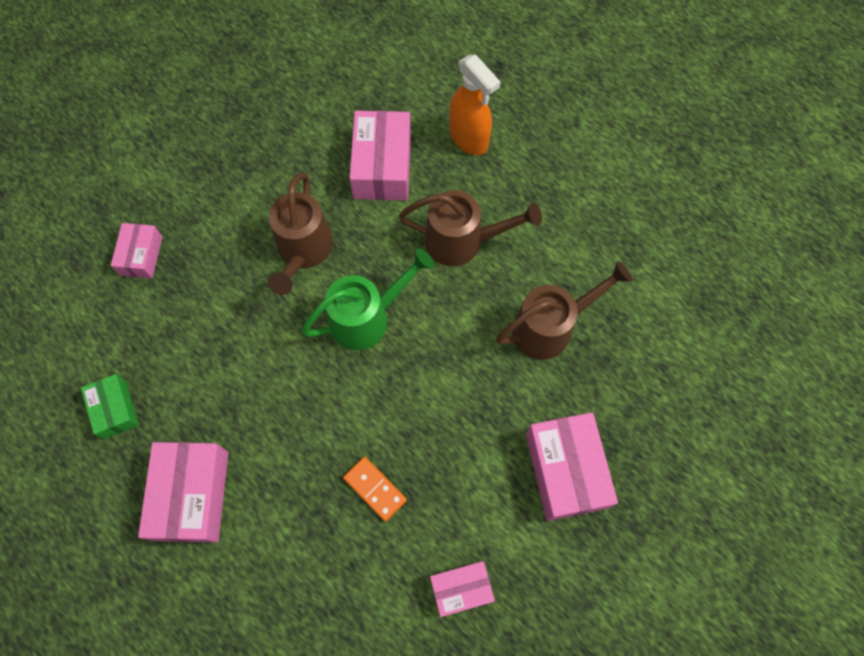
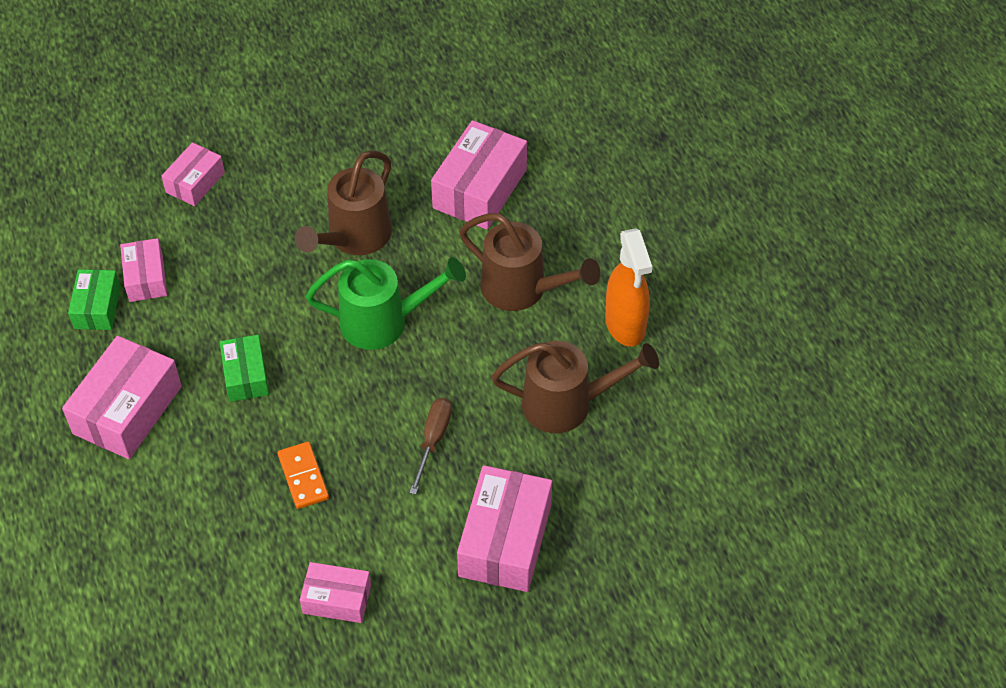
camera: 25 degrees right, 15 degrees down
orange spray bottle [449,54,500,155] -> orange spray bottle moved to [605,228,652,347]
none -> pink box [120,238,167,302]
none -> green box [220,335,269,402]
none -> brown screwdriver [409,398,452,495]

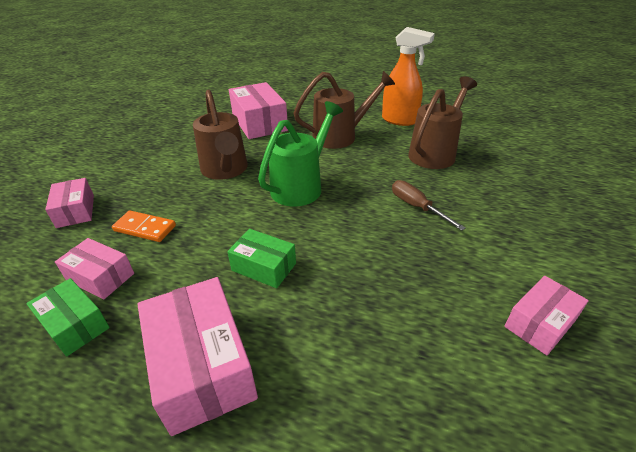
camera: 50 degrees left, 15 degrees down
orange domino [278,442,329,509] -> orange domino moved to [112,211,176,242]
pink box [457,465,552,592] -> none

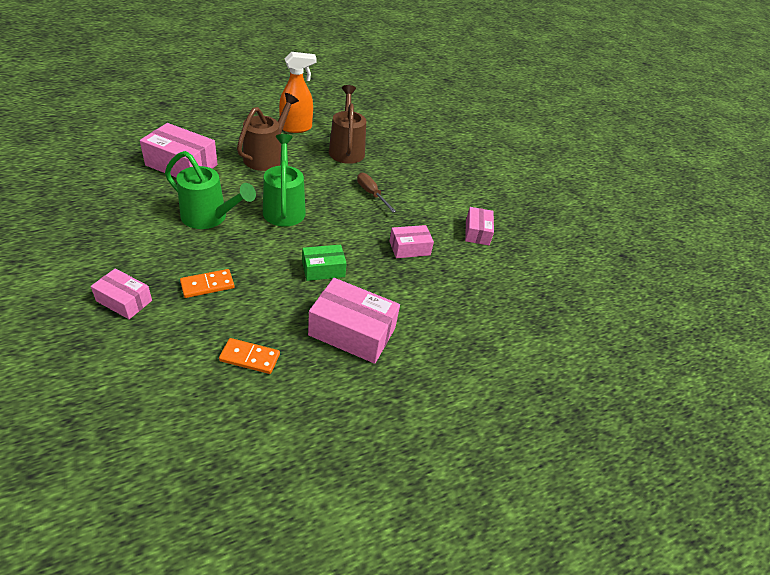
camera: 50 degrees left, 5 degrees up
green box [26,278,110,357] -> orange domino [219,338,280,374]
pink box [55,238,134,300] -> pink box moved to [389,225,434,258]
brown watering can [193,90,248,180] -> green watering can [165,151,256,229]
brown screwdriver [392,180,465,231] -> brown screwdriver turned 45 degrees clockwise [357,173,396,212]

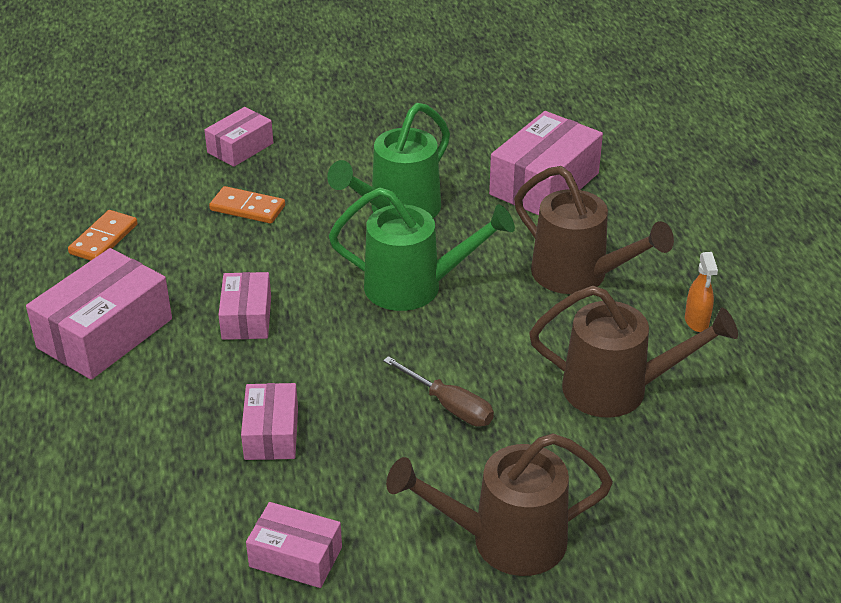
camera: 110 degrees right, 5 degrees down
orange domino [180,269,234,298] -> orange domino turned 60 degrees counterclockwise [209,186,285,224]
orange spray bottle [279,52,317,133] -> orange spray bottle [685,252,718,332], size x0.51
green box [302,245,347,281] -> pink box [218,272,271,340]
brown screwdriver [357,173,396,212] -> brown screwdriver turned 60 degrees clockwise [383,356,494,427]
none -> brown watering can [386,433,613,576]

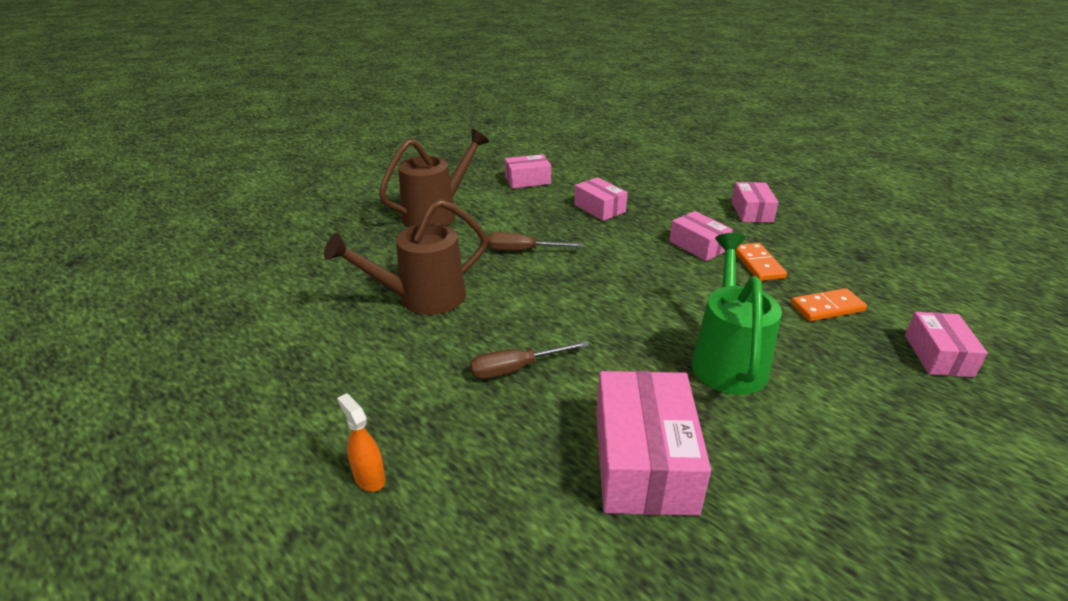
camera: 145 degrees right, 5 degrees down
pink box [26,248,172,380] -> pink box [732,182,779,223], size x0.59
orange domino [68,210,138,261] -> orange domino moved to [735,243,787,281]
green watering can [329,187,515,311] -> none
brown watering can [514,166,674,294] -> brown screwdriver [470,341,589,379]
orange spray bottle [685,252,718,332] -> orange spray bottle moved to [337,393,385,492]

